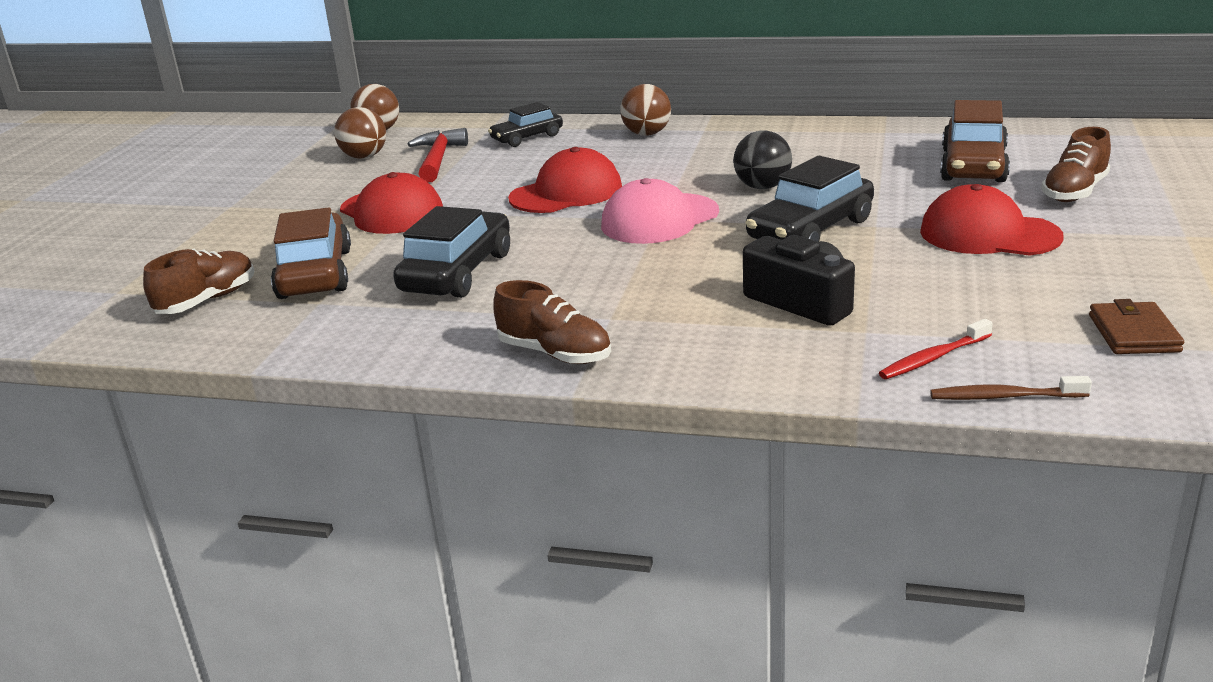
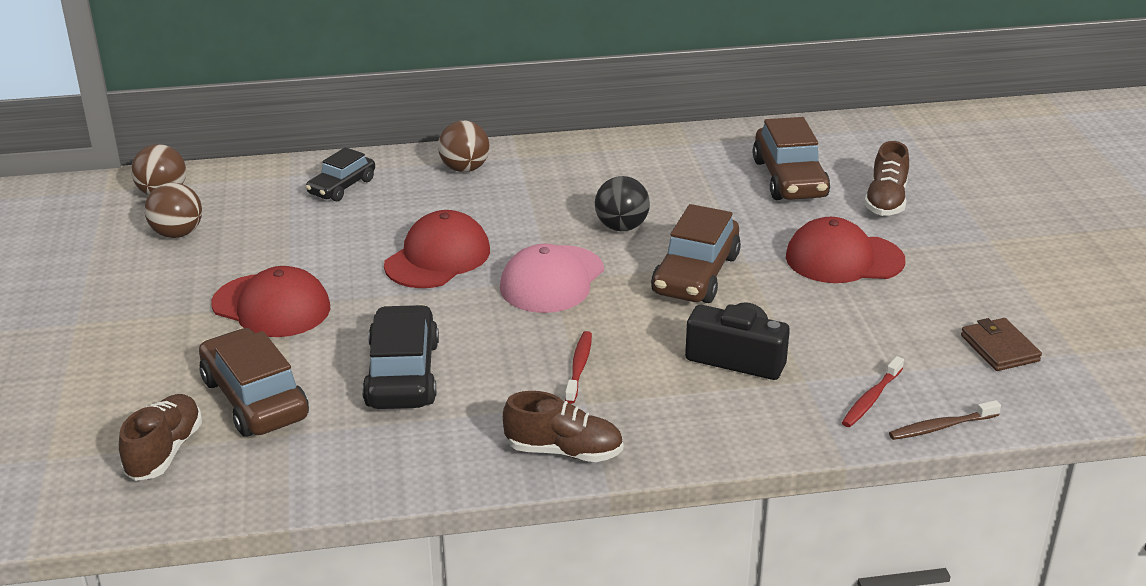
camera: 25 degrees left, 5 degrees up
red hammer [408,128,468,182] -> none
black car [745,156,874,242] -> brown car [651,204,741,303]
none -> red toothbrush [565,331,592,404]

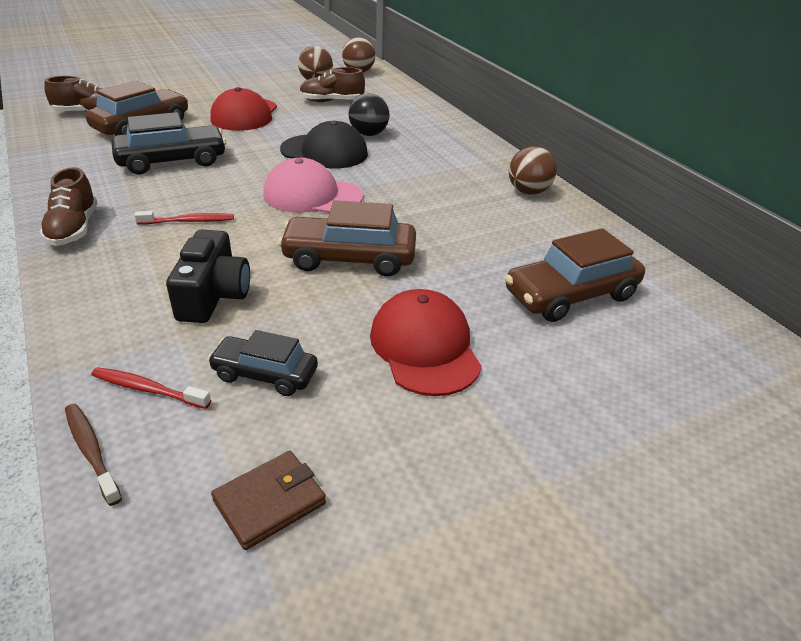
camera: 70 degrees right, 5 degrees up
black car [306,147,375,201] -> black car moved to [208,330,318,396]
red cap [384,210,490,288] -> black cap [280,121,368,169]
brown ball [438,121,490,172] -> brown ball moved to [509,146,557,195]
black ball [595,176,650,231] -> black ball moved to [349,93,390,136]
brown shoe [864,141,909,216] -> brown shoe moved to [299,67,365,102]

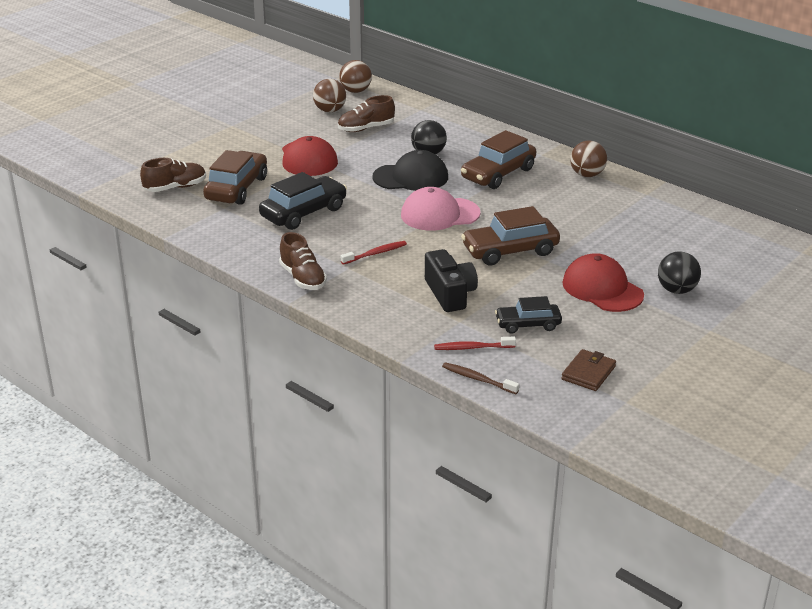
camera: 20 degrees left, 5 degrees down
brown car [505,228,645,322] -> brown car moved to [461,130,536,189]
none -> black ball [658,251,701,294]

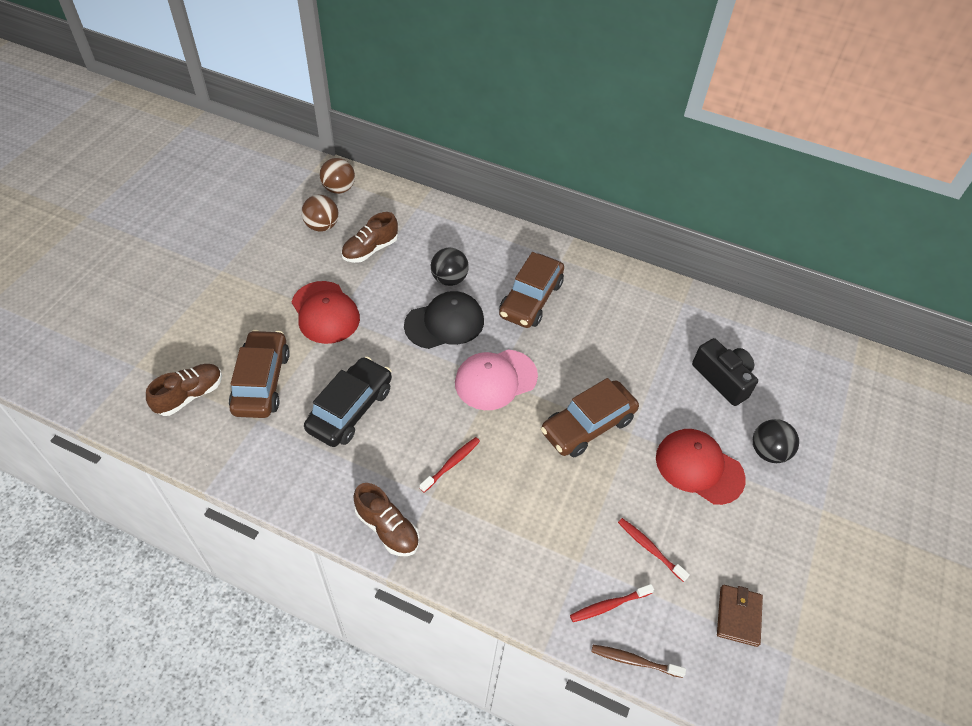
camera: 20 degrees left, 20 degrees up
black camera [425,249,478,312] -> black camera moved to [692,338,758,406]
black car [495,296,562,334] -> red toothbrush [618,518,690,582]
brown ball [570,140,607,177] -> none

